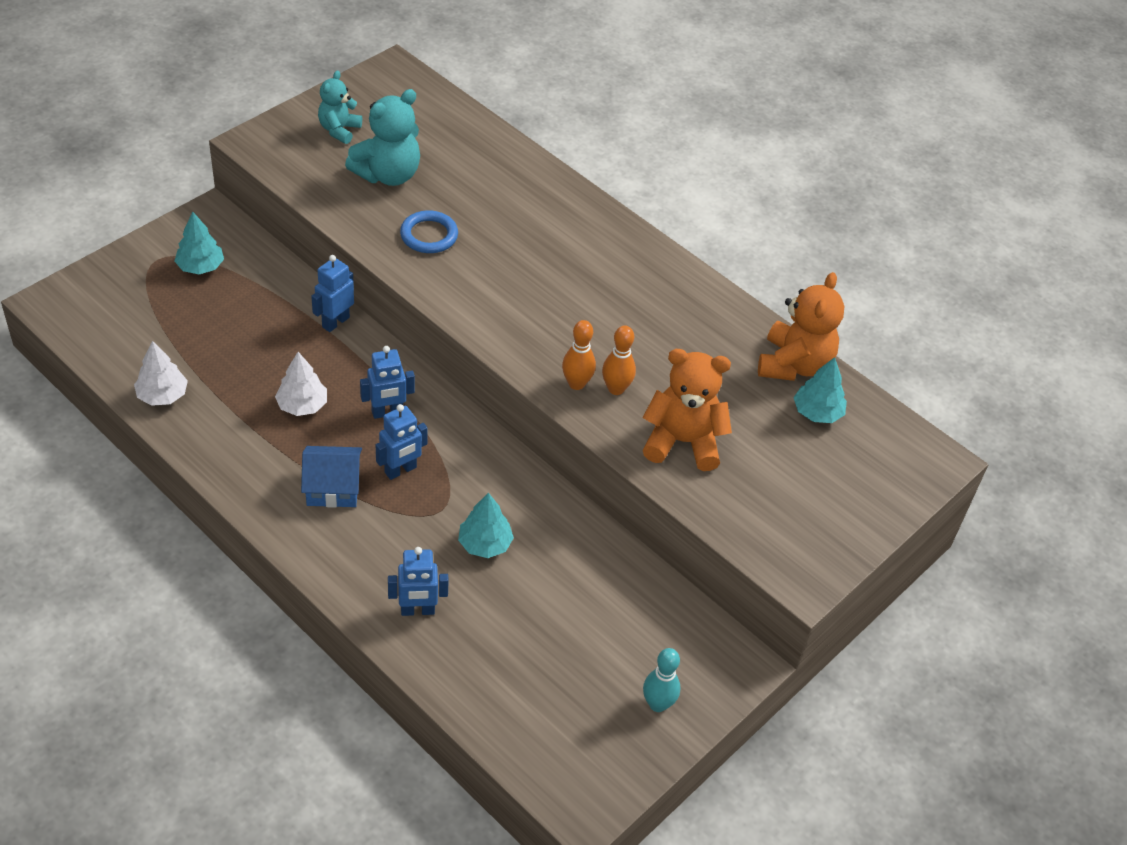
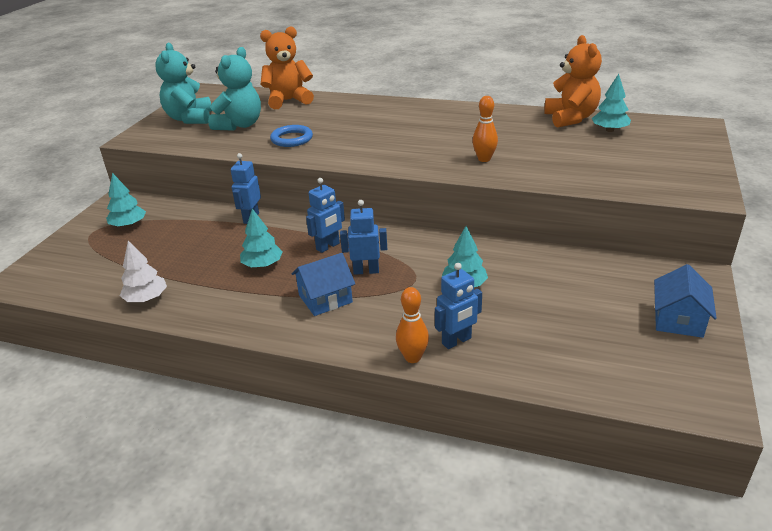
camera: 20 degrees left, 15 degrees down
white tree [275,352,327,416] -> turquoise tree [240,208,283,268]
turquoise teddy bear [318,71,362,144] -> turquoise teddy bear [155,43,212,124], size x1.62
blue robot [376,404,428,480] -> blue robot turned 120 degrees counterclockwise [340,200,387,275]
orange bowling pin [562,320,596,390] -> orange bowling pin moved to [396,287,429,363]
orange teddy bear [643,349,732,471] -> orange teddy bear moved to [260,26,314,109]
turquoise bowling pin [643,648,680,712] -> blue house [654,264,717,338]

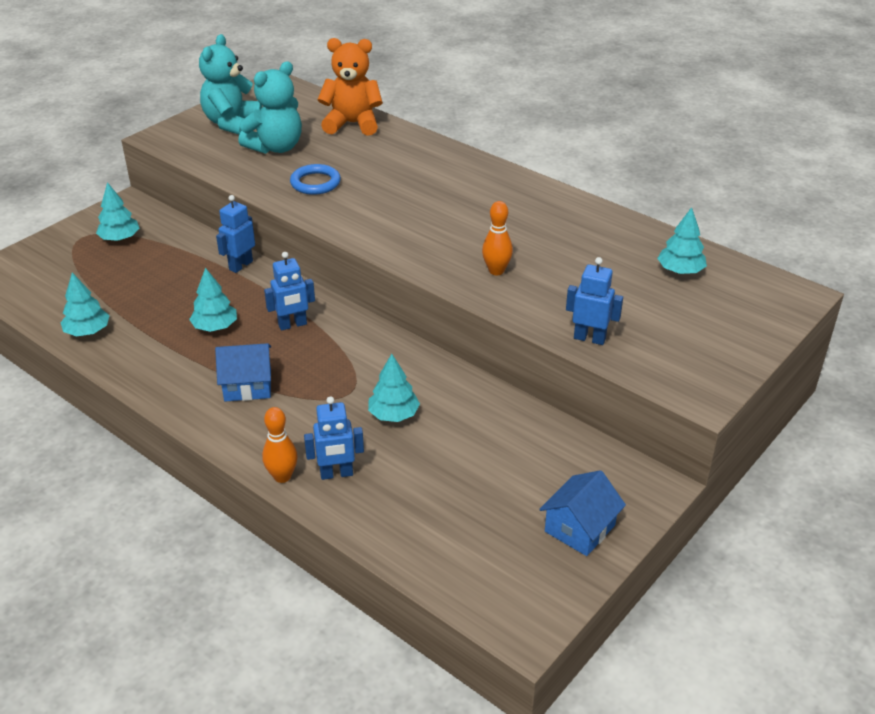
camera: 20 degrees right, 5 degrees up
white tree [120,241,167,302] -> turquoise tree [60,273,110,337]
blue robot [340,200,387,275] -> blue robot moved to [566,257,623,345]
orange teddy bear [544,35,602,128] -> none

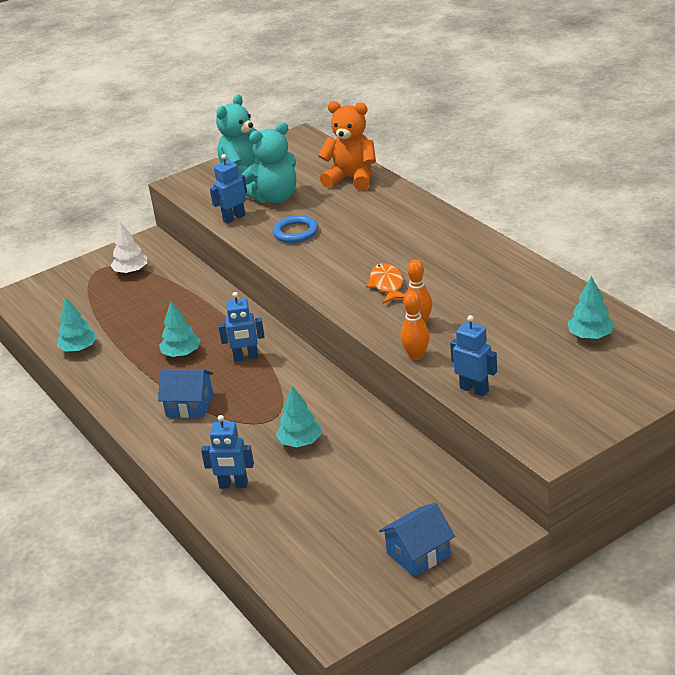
camera: 20 degrees right, 5 degrees down
turquoise tree [96,182,140,241] -> white tree [110,222,147,274]
blue robot [216,195,255,273] -> blue robot moved to [210,154,247,224]
orange bowling pin [262,407,298,483] -> orange bowling pin moved to [401,291,430,360]
none -> orange fish [366,263,405,304]

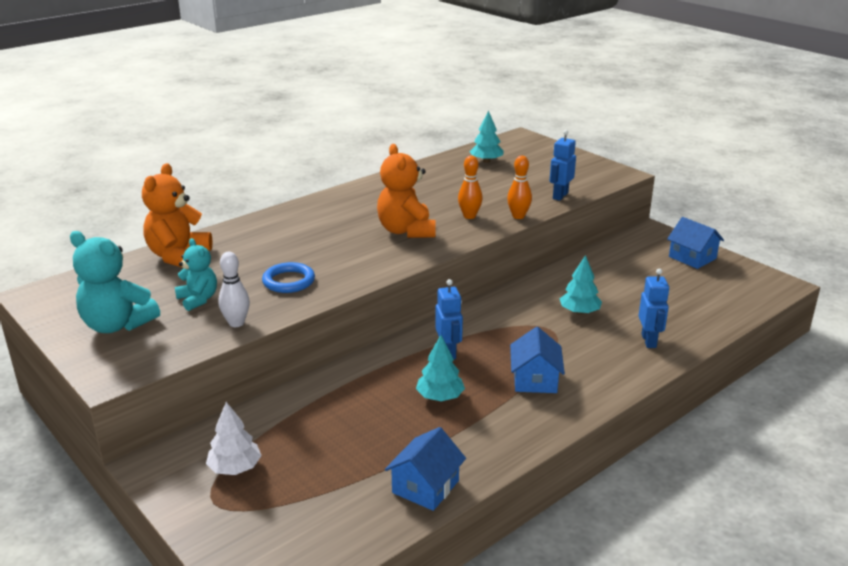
camera: 100 degrees left, 5 degrees down
turquoise tree [57,297,97,352] -> blue house [385,427,466,511]
blue robot [210,154,247,224] -> white bowling pin [218,252,250,327]
turquoise teddy bear [242,122,296,203] -> turquoise teddy bear [175,238,217,311], size x0.62
orange fish [366,263,405,304] -> orange teddy bear [377,144,435,238]

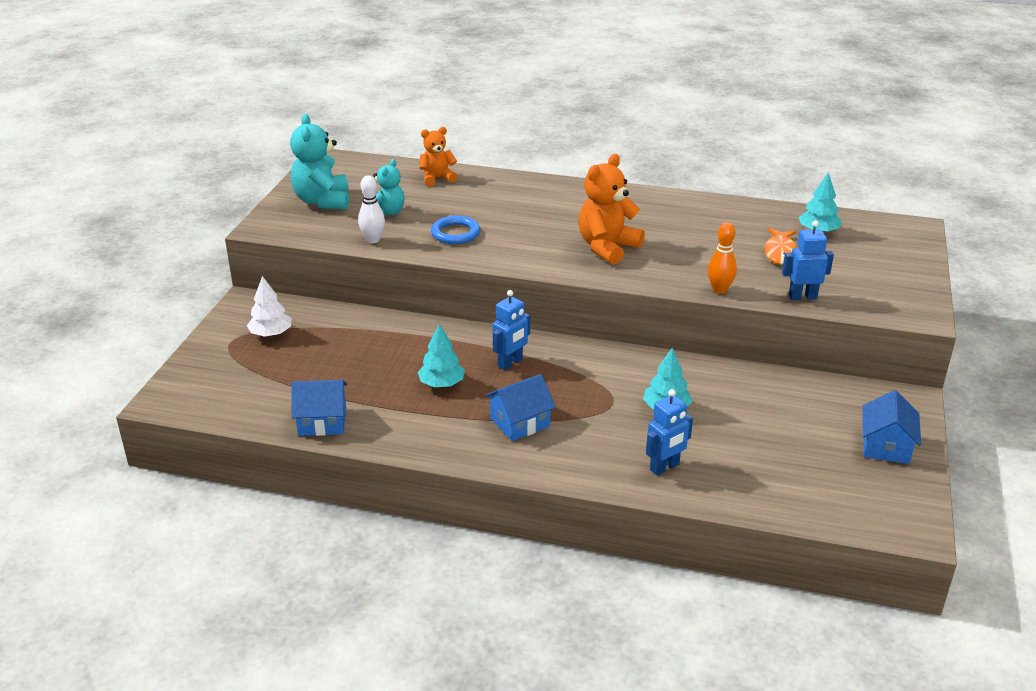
camera: 55 degrees right, 5 degrees up
orange teddy bear [142,163,213,267] -> orange teddy bear [419,127,457,186], size x0.62
orange bowling pin [458,156,483,219] -> none
none -> orange fish [764,228,798,265]

